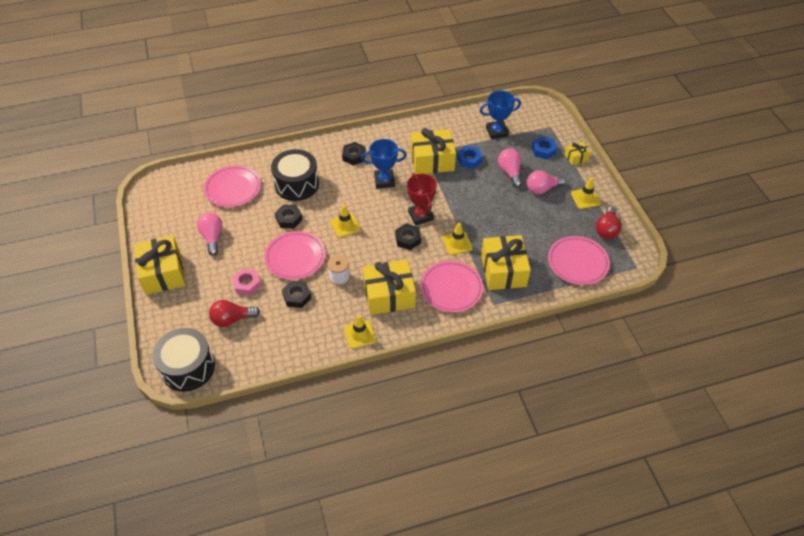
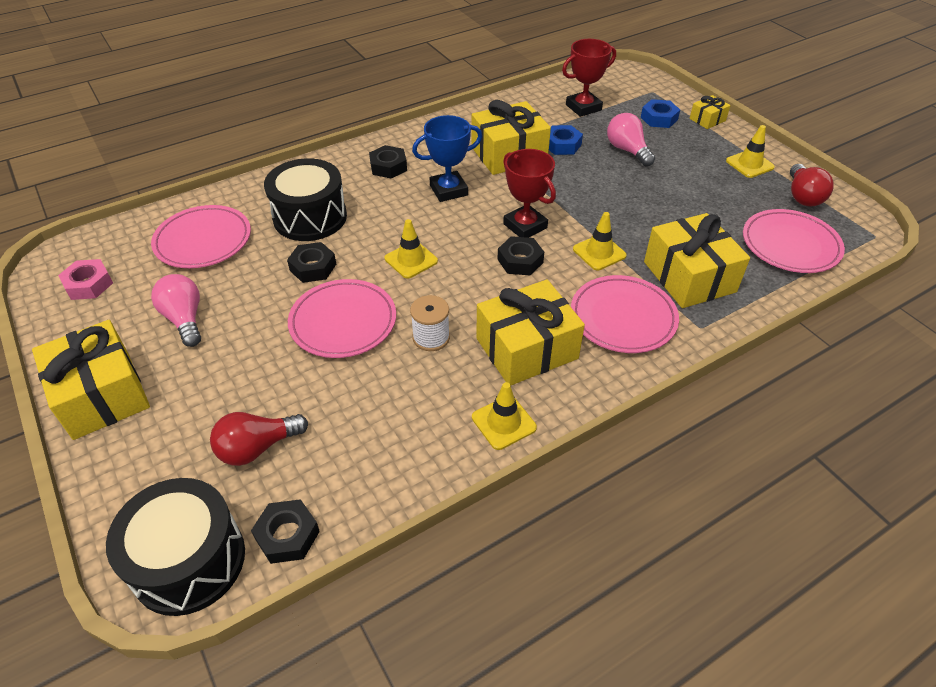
camera: 15 degrees left, 5 degrees down
pink nut [232,268,261,296] -> pink nut moved to [58,259,113,300]
black nut [282,280,312,308] -> black nut moved to [251,499,320,564]
blue trophy [480,91,521,139] -> red trophy [562,39,616,117]
pink light bulb [527,170,566,194] -> none

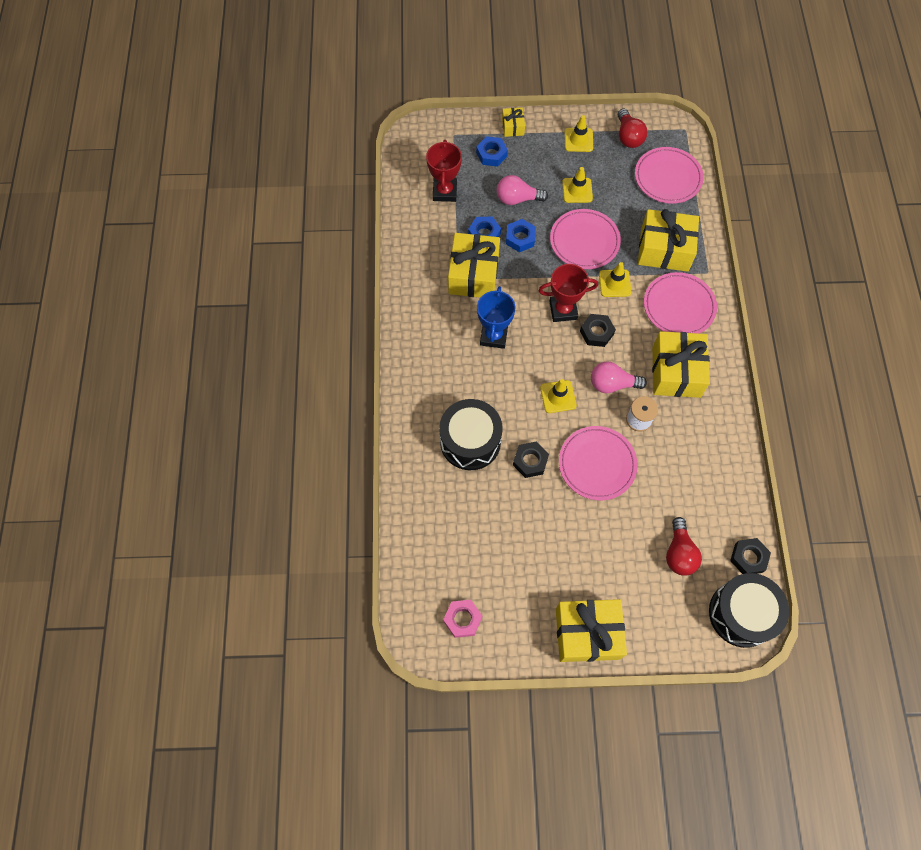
camera: 60 degrees left, 20 degrees up
pink plate [151,205,251,268] -> pink plate moved to [550,209,621,269]
pink light bulb [151,274,201,347] -> pink light bulb moved to [591,361,647,393]
black nut [369,145,407,179] -> none
yellow traffic cone [472,382,537,450] -> yellow traffic cone moved to [562,167,593,203]
red light bulb [790,164,834,207] -> red light bulb turned 45 degrees clockwise [618,109,647,148]
none -> blue nut [506,219,536,252]

